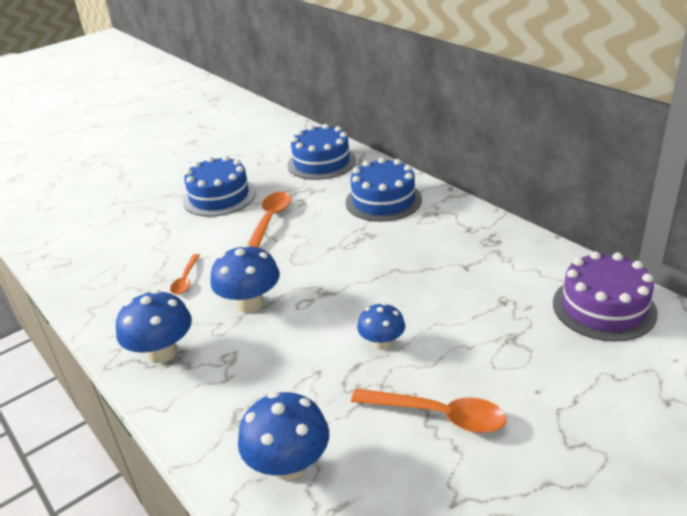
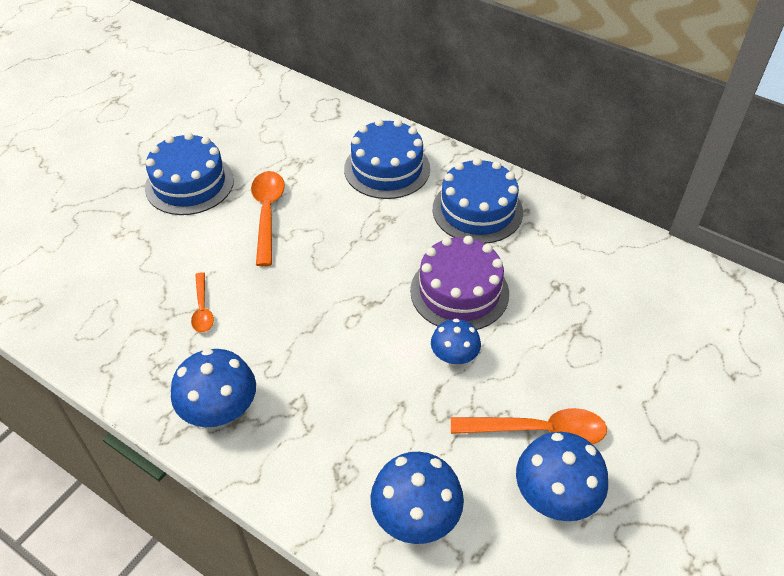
camera: 20 degrees left, 15 degrees up
blue mushroom [210,244,280,313] -> blue mushroom moved to [516,432,608,521]
blue cake [288,124,356,180] -> blue cake moved to [433,158,523,244]
purple cake [553,251,658,341] -> purple cake moved to [410,236,509,330]

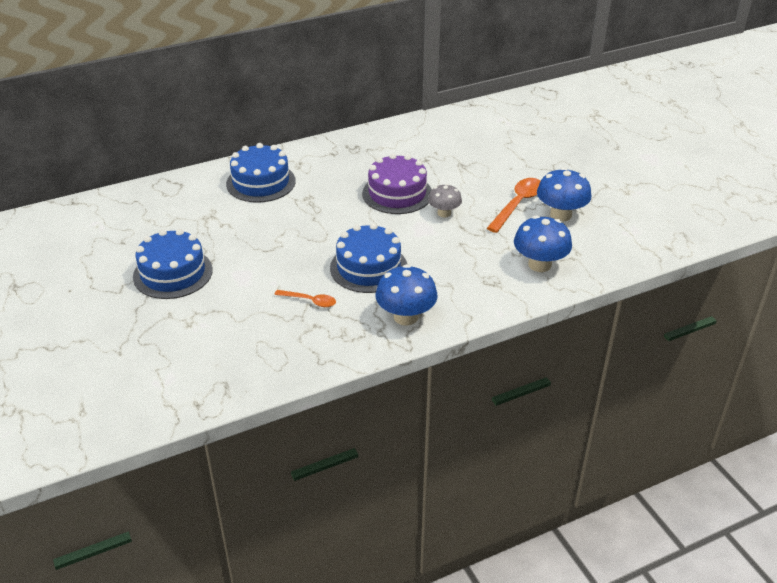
camera: 60 degrees left, 10 degrees down
orange spoon [251,171,285,266] -> none
blue mushroom [431,318,481,366] -> grey mushroom [428,184,462,217]
blue cake [433,158,523,244] -> blue cake moved to [330,223,408,293]

